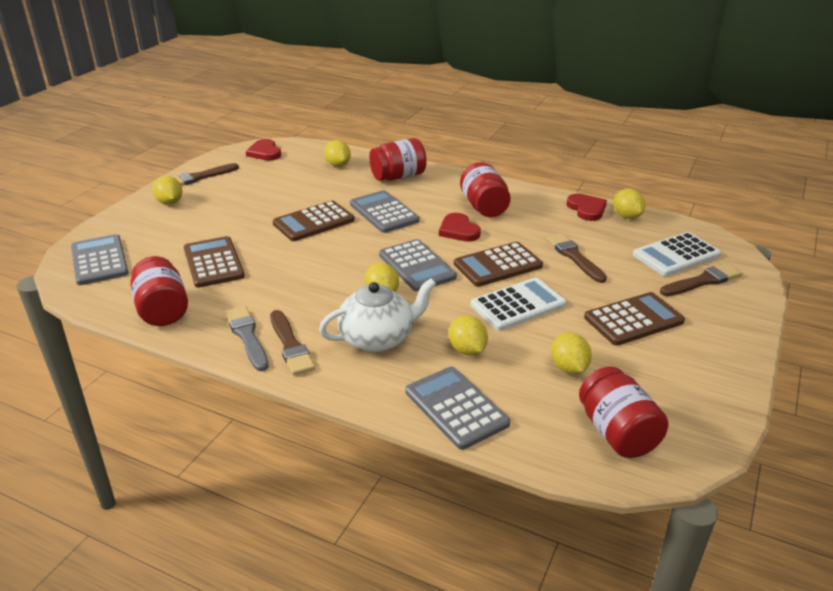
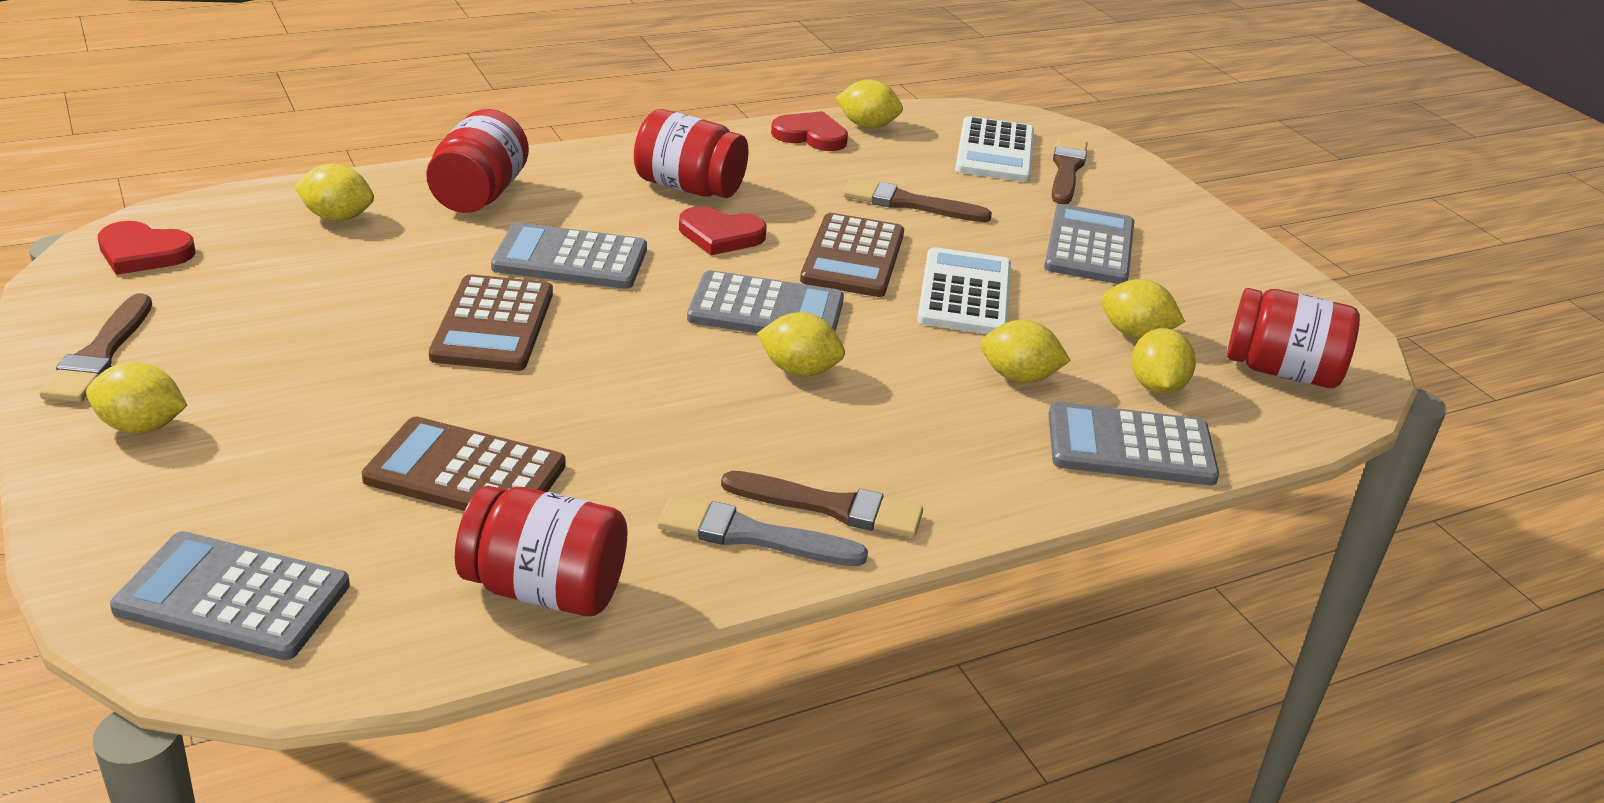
camera: 55 degrees left, 0 degrees up
white teapot [319,278,436,352] -> none
brown calculator [584,292,685,346] -> grey calculator [1044,204,1134,284]
none -> yellow lemon [1131,328,1196,394]

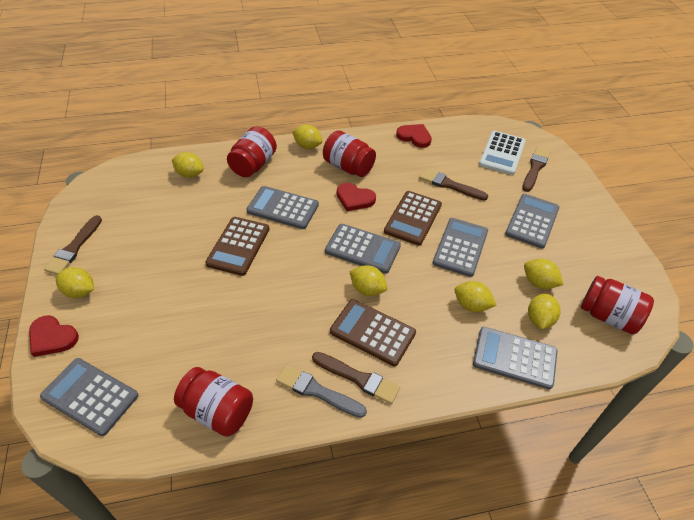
camera: 15 degrees right, 15 degrees up
red heart [98,221,195,275] -> red heart moved to [29,315,79,357]
brown calculator [362,417,566,511] -> brown calculator moved to [330,299,416,366]
yellow lemon [836,79,903,128] -> yellow lemon moved to [292,125,322,149]
white calculator [917,247,1011,334] -> grey calculator [433,218,488,277]

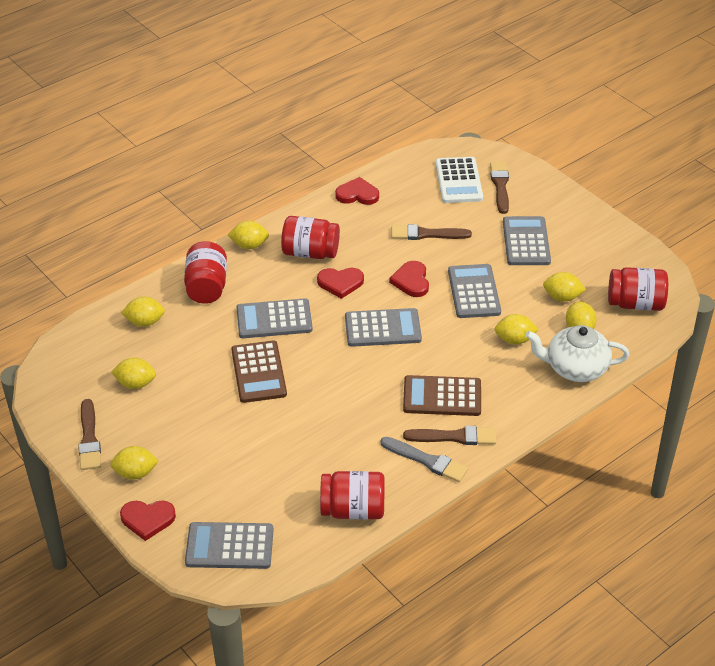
camera: 25 degrees left, 5 degrees down
grey brush [276,364,367,418] -> grey brush turned 150 degrees counterclockwise [380,437,468,482]
yellow lemon [349,265,387,296] -> yellow lemon moved to [111,357,156,389]
brown calculator [384,191,442,246] -> red heart [389,261,429,297]
grey calculator [473,327,558,390] -> white teapot [525,325,629,382]

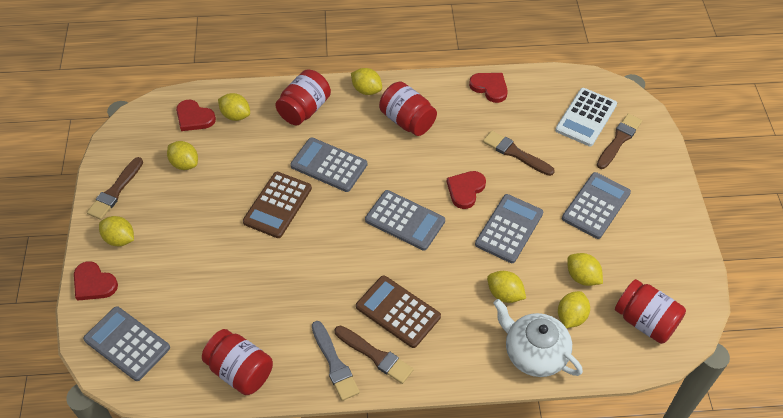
camera: 35 degrees right, 10 degrees up
red heart [317,268,364,299] -> red heart moved to [176,100,216,131]

